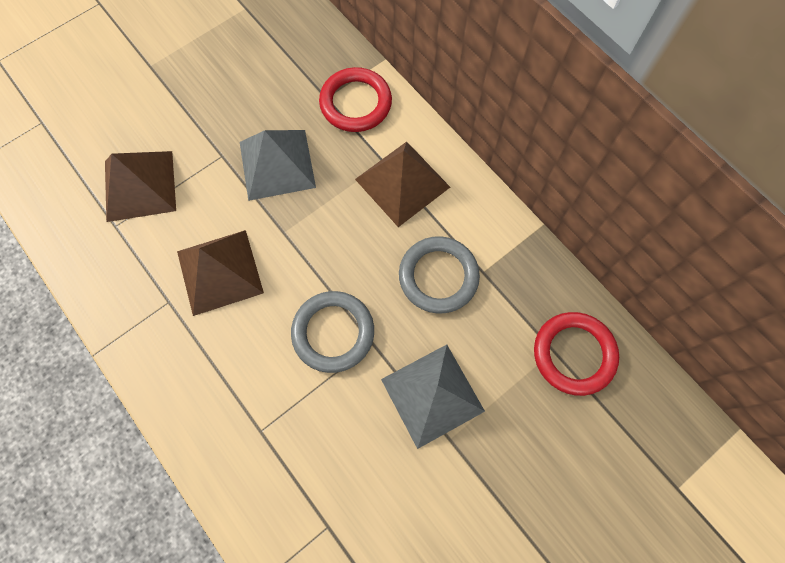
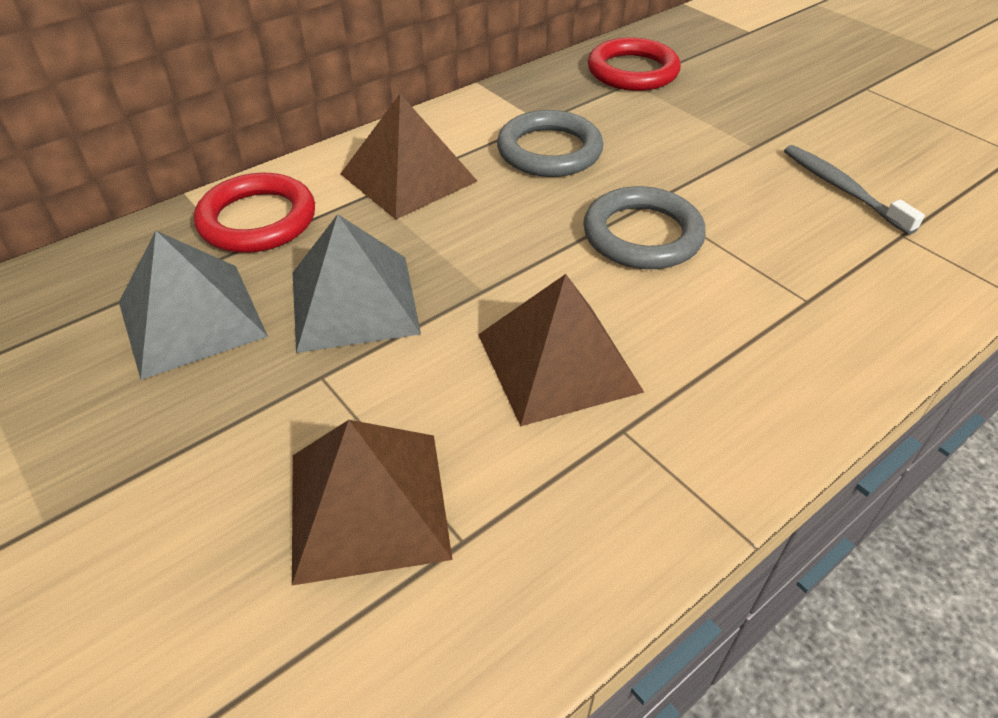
camera: 90 degrees left, 25 degrees down
grey pyramid [381,345,485,449] -> grey pyramid moved to [119,231,268,380]
none -> grey toothbrush [784,145,925,235]

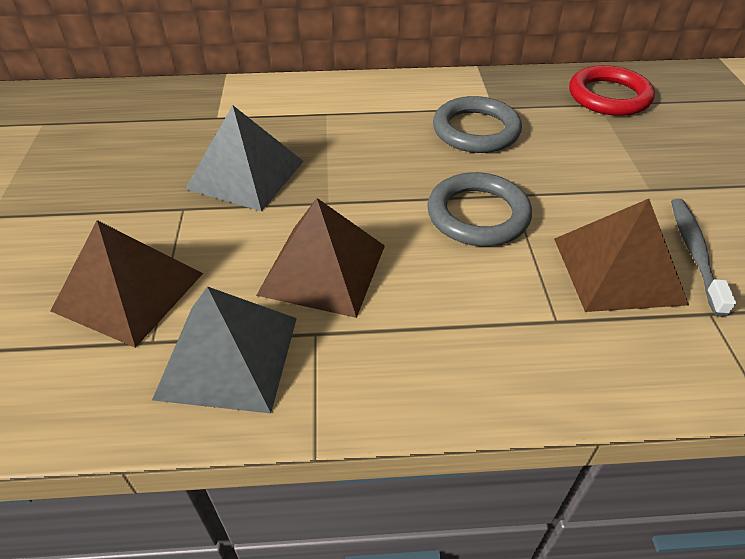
camera: 35 degrees right, 0 degrees up
grey pyramid [119,231,268,380] -> grey pyramid moved to [152,286,297,414]
red ring [194,173,315,253] -> none
brown pyramid [340,94,477,219] -> brown pyramid moved to [554,199,689,312]

